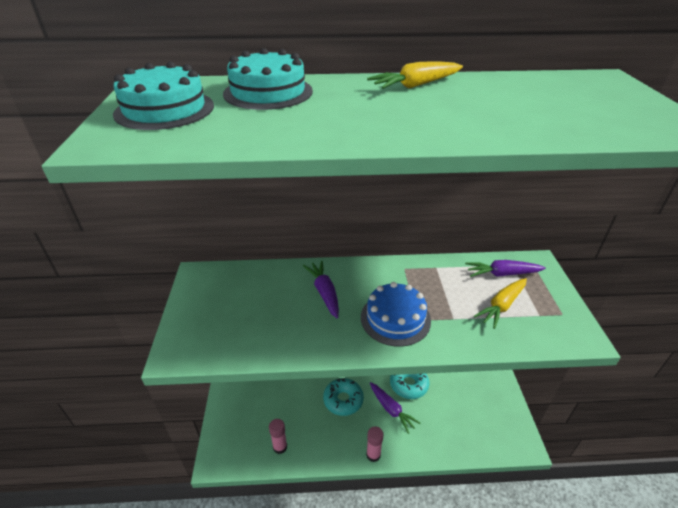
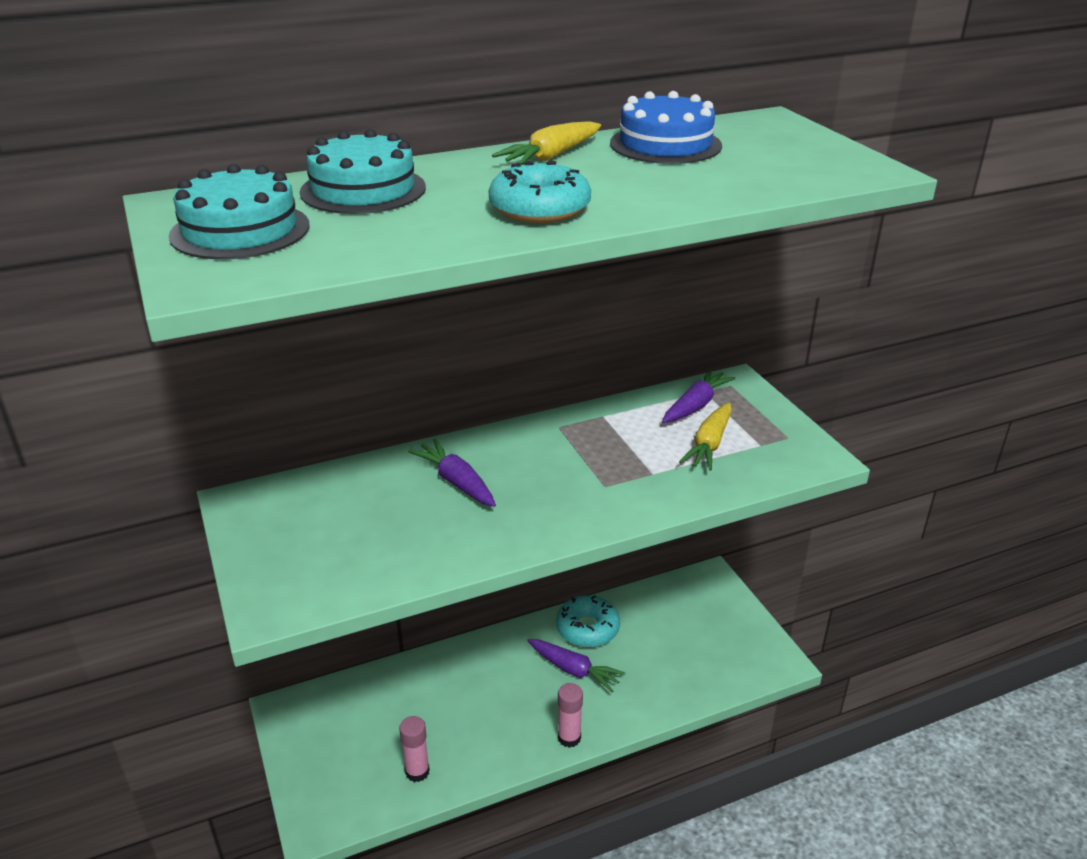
camera: 20 degrees left, 5 degrees down
turquoise donut [323,378,364,416] -> turquoise donut moved to [489,161,591,223]
blue cake [361,282,431,347] -> blue cake moved to [610,91,722,164]
purple carrot [465,260,546,277] -> purple carrot turned 150 degrees clockwise [662,369,736,423]

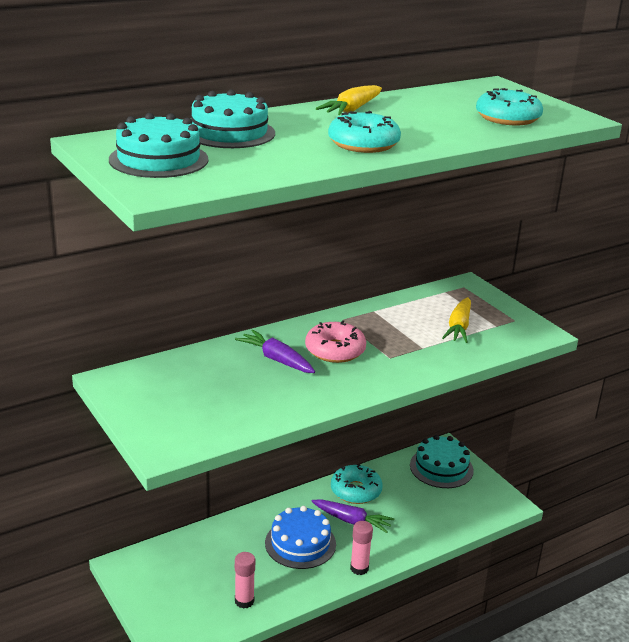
camera: 10 degrees left, 5 degrees down
blue cake [610,91,722,164] -> blue cake moved to [265,506,336,569]
purple carrot [662,369,736,423] -> none
none -> pink donut [305,320,366,363]
none -> turquoise cake [410,435,474,488]
none -> turquoise donut [476,88,543,125]

